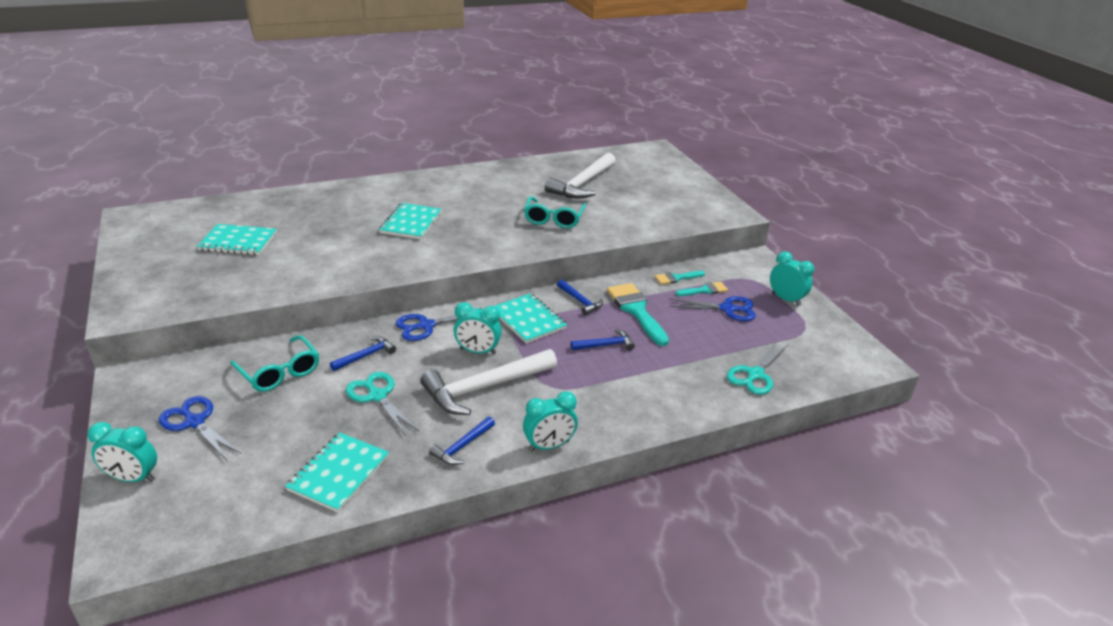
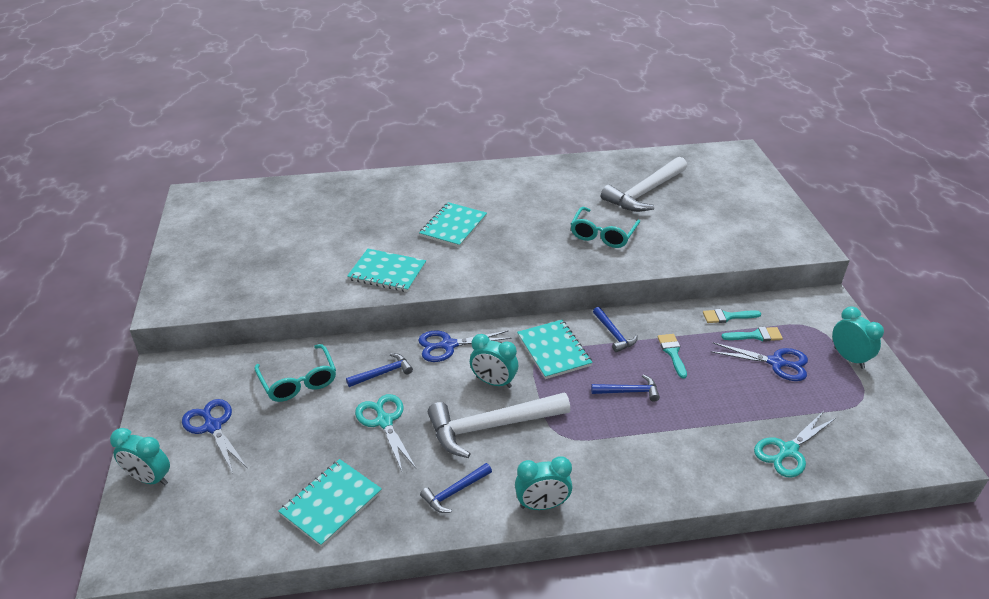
camera: 15 degrees right, 5 degrees up
turquoise notebook [197,224,277,255] -> turquoise notebook moved to [347,249,426,292]
turquoise brush [607,283,669,346] -> turquoise brush [658,334,687,379], size x0.55

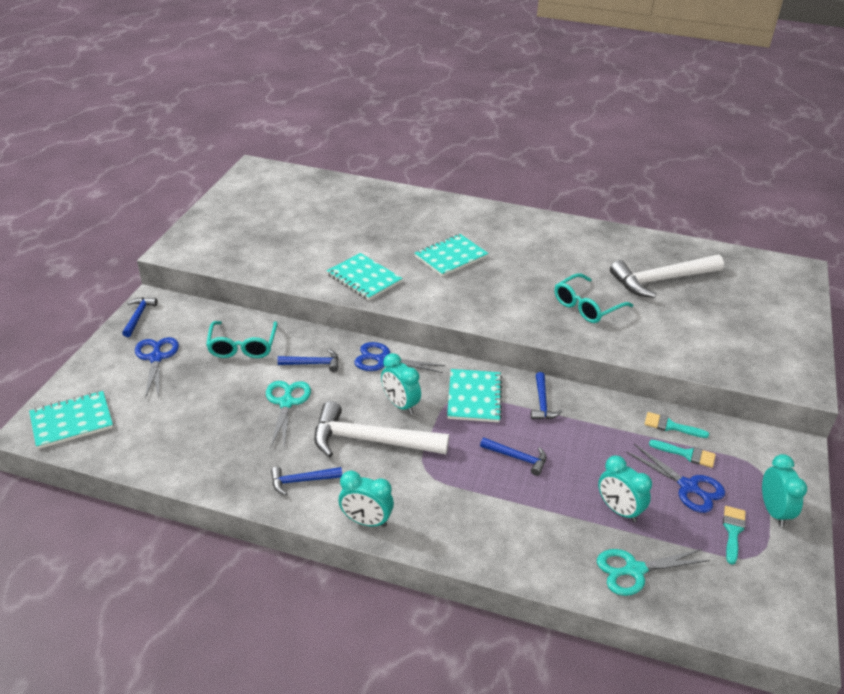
camera: 25 degrees right, 0 degrees up
turquoise clock [110,428,170,485] -> turquoise clock moved to [598,455,652,522]
turquoise notebook [278,459,382,547] -> turquoise notebook moved to [29,391,113,449]
turquoise brush [658,334,687,379] -> turquoise brush moved to [723,506,746,565]
none -> blue hammer [122,297,157,337]

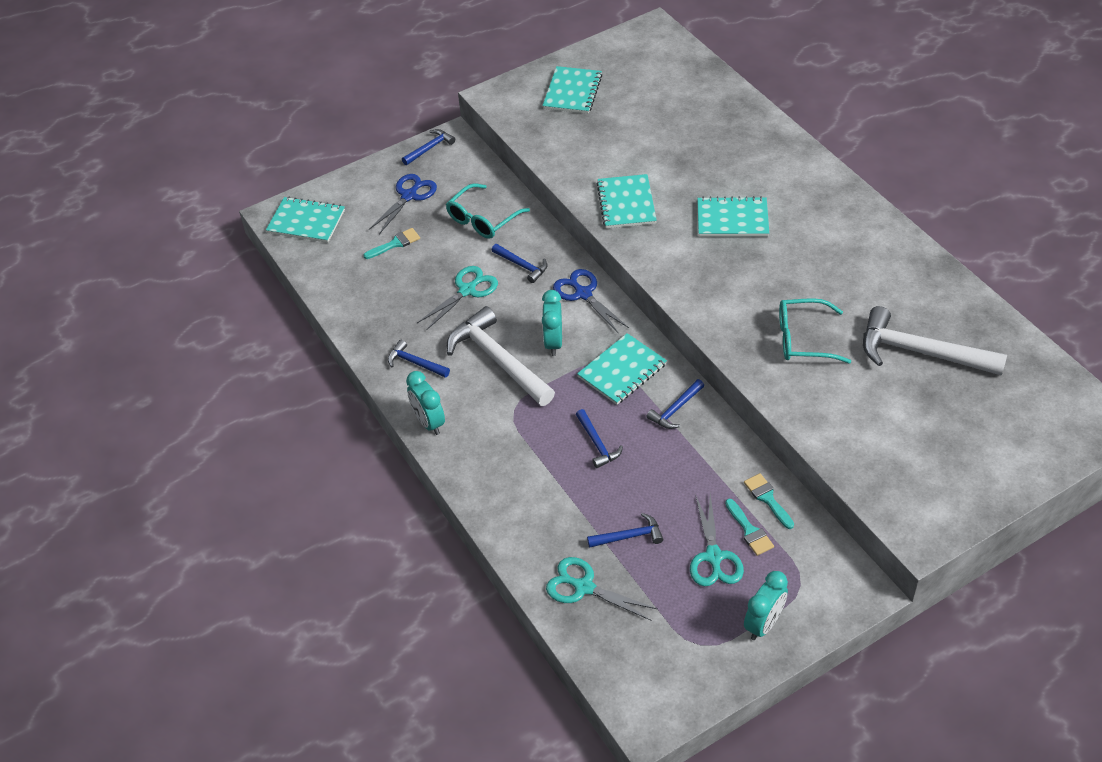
camera: 45 degrees right, 10 degrees up
turquoise clock [598,455,652,522] -> blue hammer [587,513,663,548]
blue scissors [626,444,725,513] -> turquoise scissors [690,494,744,586]
turquoise brush [723,506,746,565] -> turquoise brush moved to [363,228,420,259]
none -> turquoise notebook [542,66,602,114]

